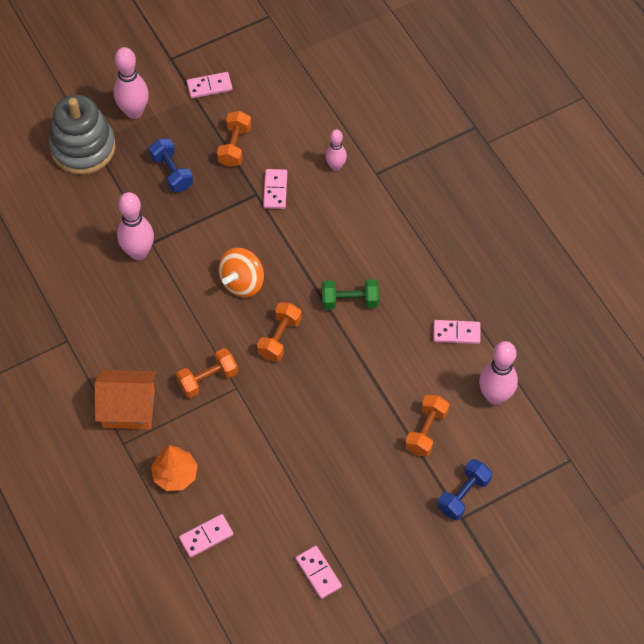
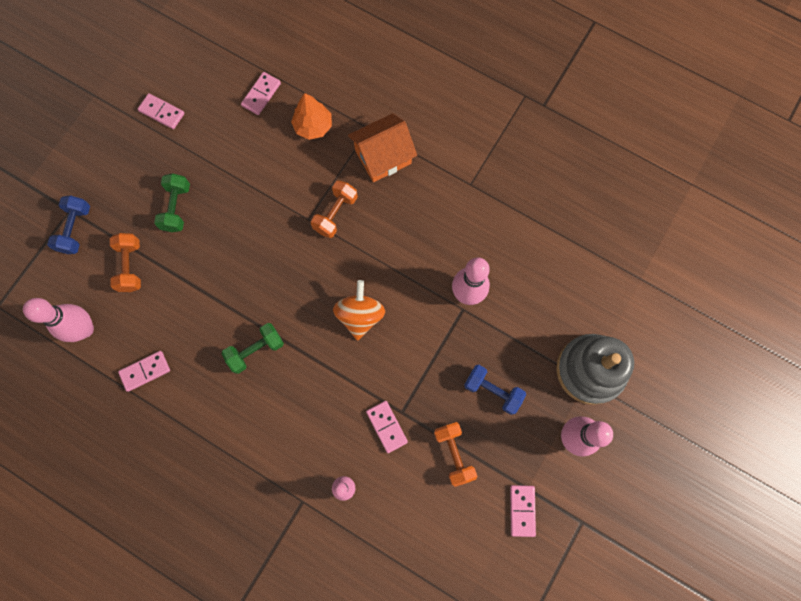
camera: 150 degrees right, 15 degrees up
pink domino [187,72,232,98] -> pink domino turned 45 degrees counterclockwise [510,485,536,537]
orange dumbbell [257,302,302,361] -> none
none -> green dumbbell [154,173,190,232]

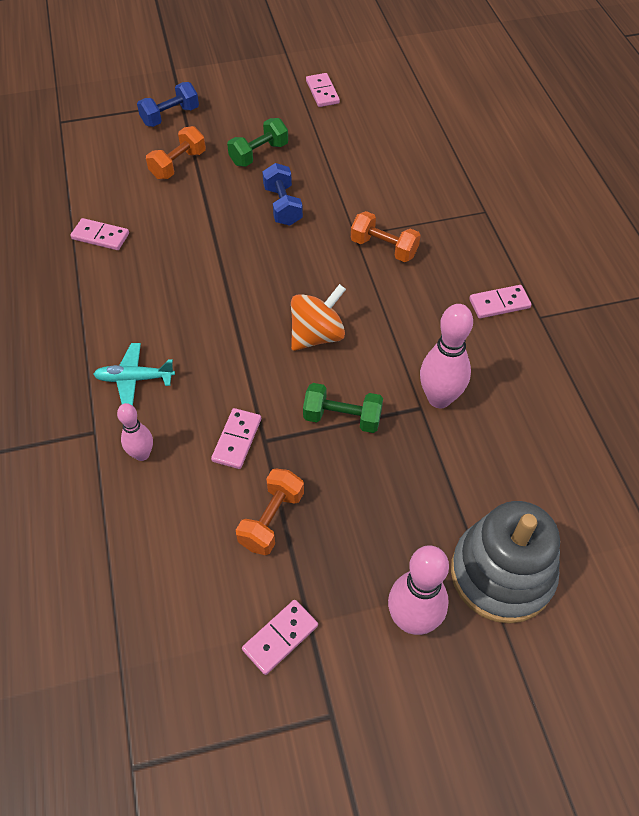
camera: 45 degrees right, 20 degrees down
pink bowling pin [23,298,94,342] -> none
green dumbbell [222,323,284,374] -> green dumbbell moved to [303,383,383,433]
pink domino [241,72,281,115] -> pink domino moved to [469,285,531,319]
orange tree [291,93,332,140] -> none
orange dumbbell [311,180,358,238] -> orange dumbbell turned 45 degrees clockwise [351,211,421,262]
orange house [348,113,417,182] -> none
blue dumbbell [464,365,526,415] -> blue dumbbell moved to [263,163,303,226]
none -> turquoise plane [93,343,175,406]

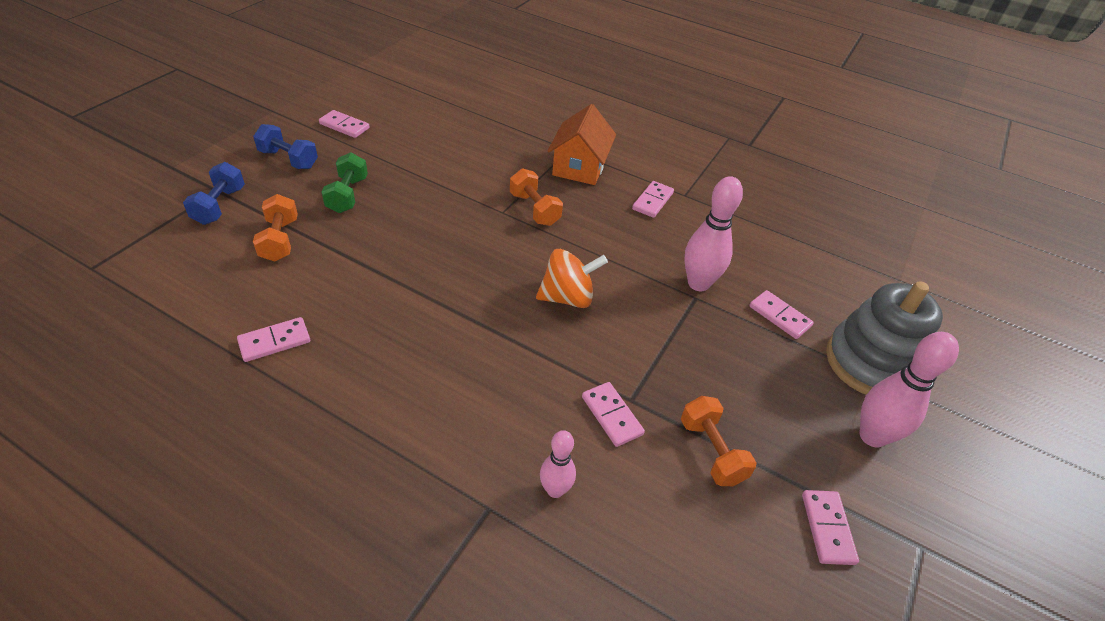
camera: 50 degrees left, 10 degrees down
turquoise plane [93,343,175,406] -> none
blue dumbbell [263,163,303,226] -> blue dumbbell moved to [253,124,318,169]
orange spinning top [291,284,346,351] -> orange spinning top turned 75 degrees clockwise [536,249,608,308]
green dumbbell [303,383,383,433] -> none
orange dumbbell [351,211,421,262] -> orange dumbbell turned 75 degrees clockwise [510,168,563,226]
none -> orange house [548,104,616,185]
none -> pink domino [750,290,814,339]

